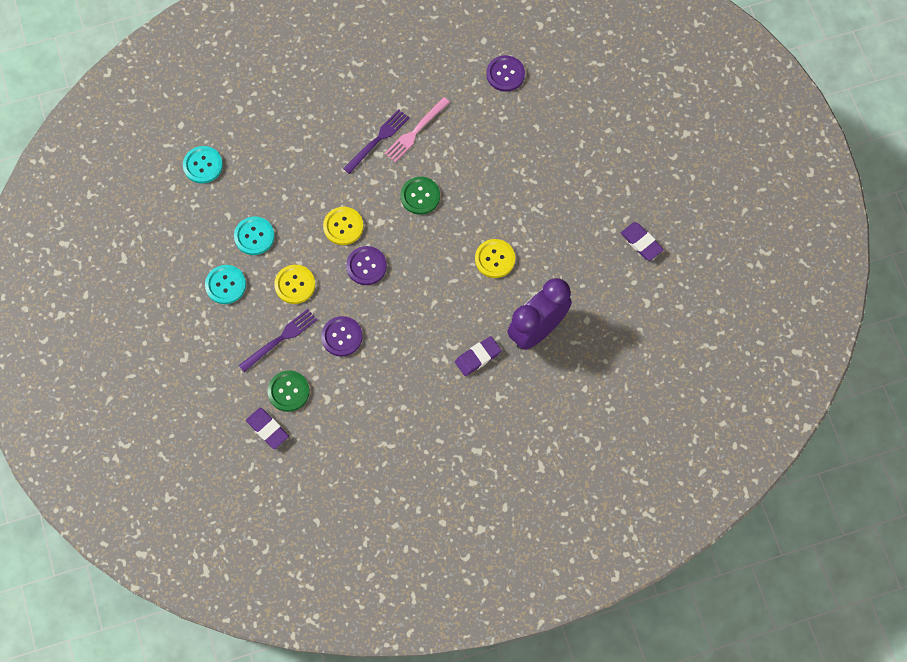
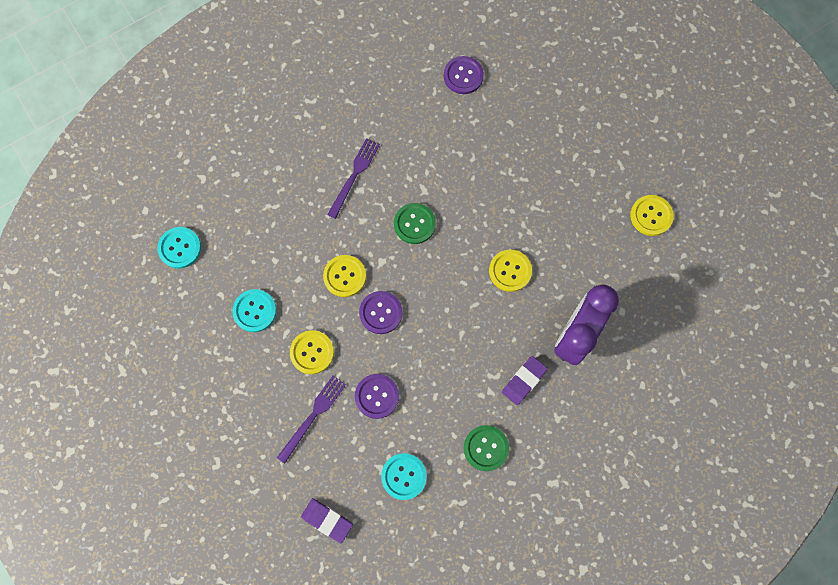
camera: 15 degrees left, 5 degrees up
turquoise button [205,265,246,304] -> turquoise button moved to [381,453,427,500]
green button [268,371,310,412] -> green button moved to [464,425,509,471]
pink fork [384,97,450,162] -> none
purple eraser [621,222,664,261] -> yellow button [630,195,674,236]

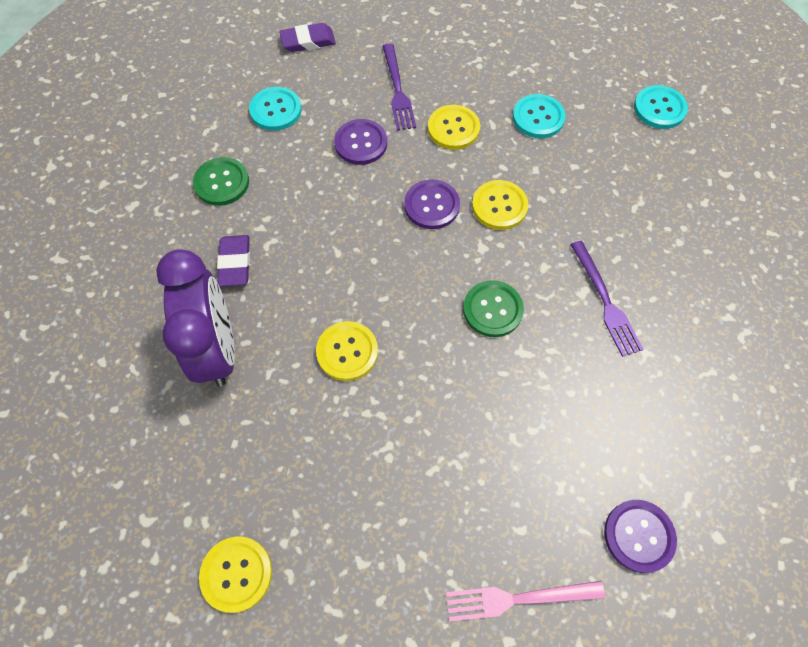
camera: 135 degrees right, 10 degrees down
none -> pink fork [446,581,605,622]

